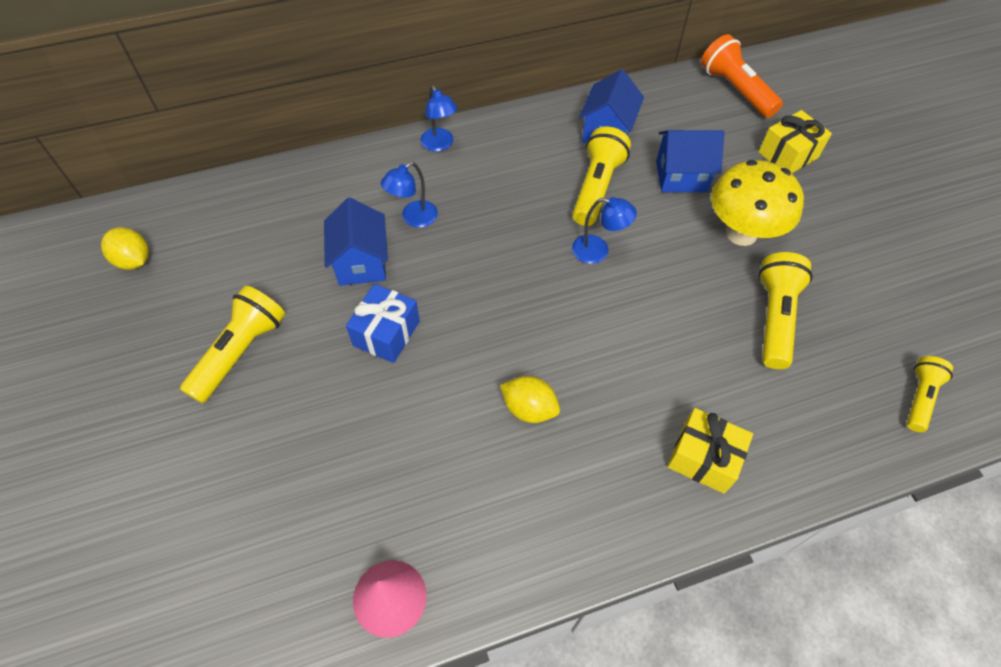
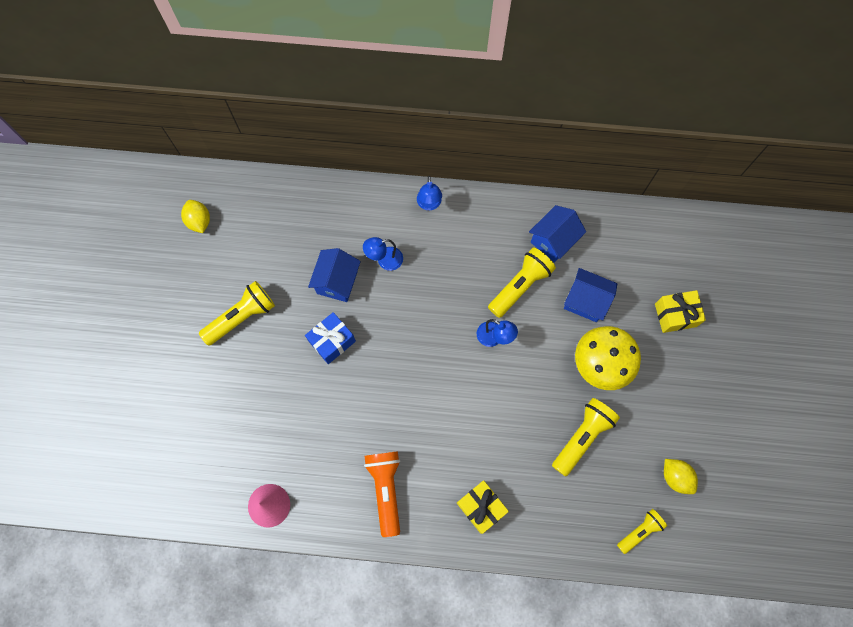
camera: 25 degrees right, 15 degrees up
yellow lemon [500,376,560,423] -> yellow lemon moved to [664,459,698,494]
orange flashlight [701,34,783,118] -> orange flashlight moved to [364,451,400,537]

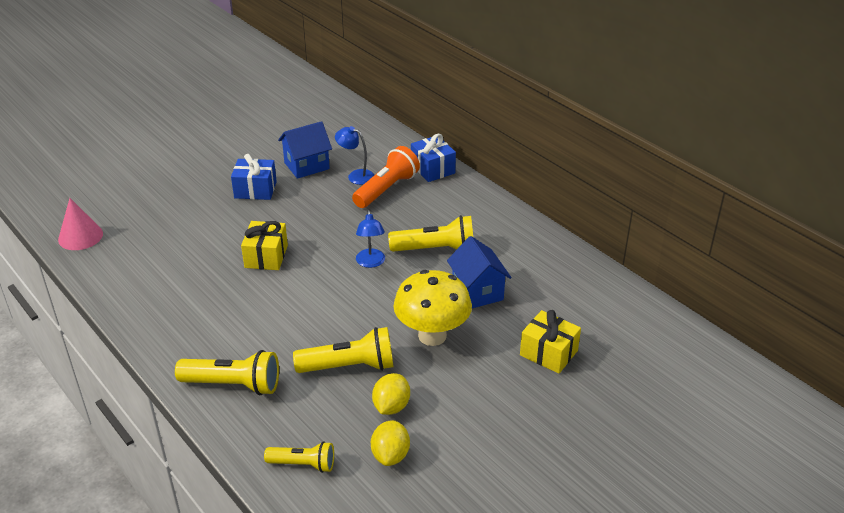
camera: 45 degrees right, 35 degrees down
yellow lemon [181,200,210,233] -> yellow lemon moved to [372,373,410,415]
yellow flashlight [199,281,275,346] -> yellow flashlight moved to [175,350,279,395]
orange flashlight [364,451,400,537] -> orange flashlight moved to [352,146,420,208]
blue lamp [417,176,442,210] -> blue gift [411,134,456,182]
yellow gift [457,480,509,534] -> yellow gift moved to [241,221,288,270]
blue house [529,205,586,263] -> none

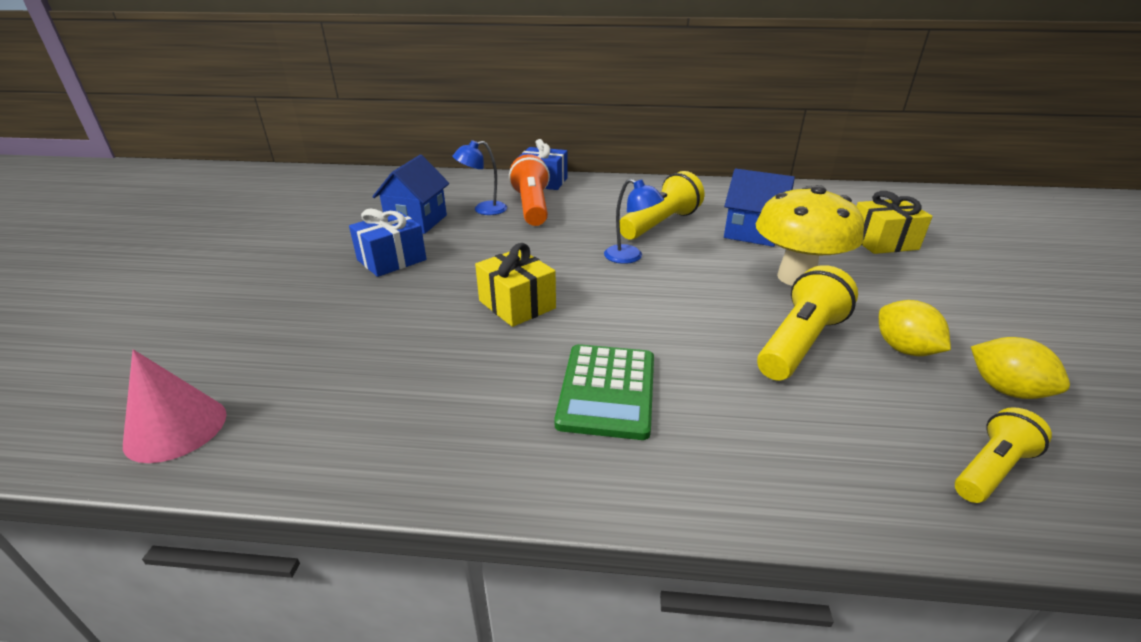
camera: 45 degrees left, 5 degrees down
yellow flashlight [175,350,279,395] -> none
none -> green calculator [554,344,654,440]

